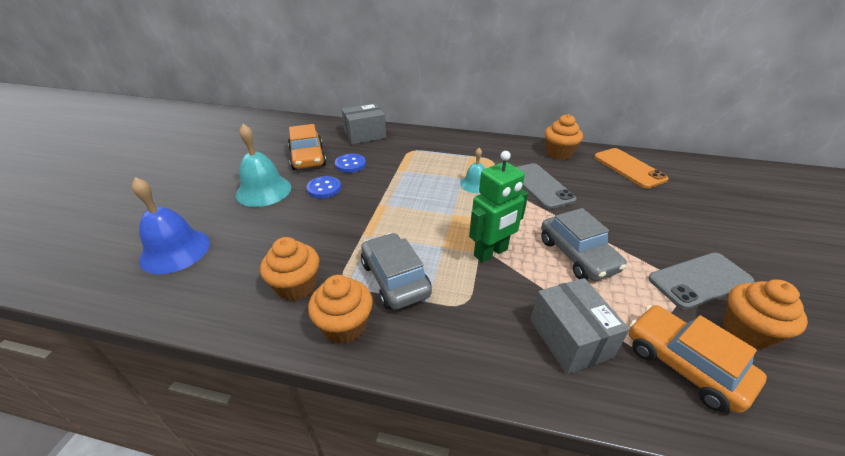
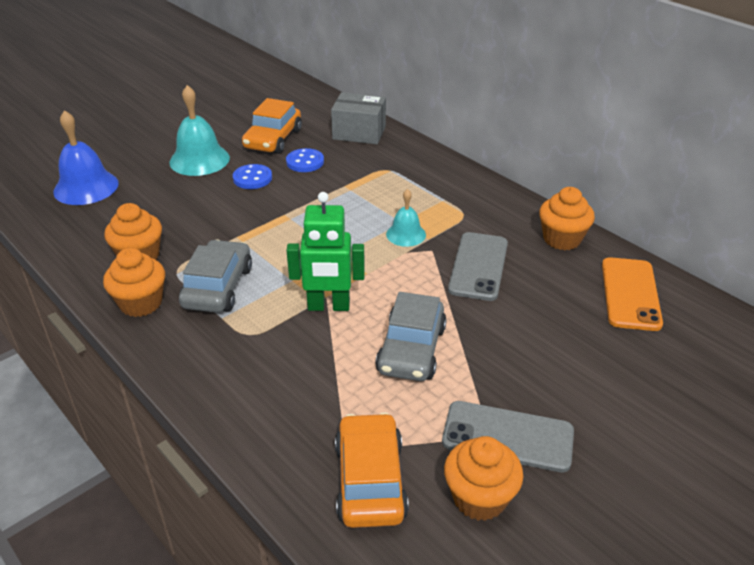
camera: 35 degrees right, 0 degrees up
grey box [530,278,630,374] -> none

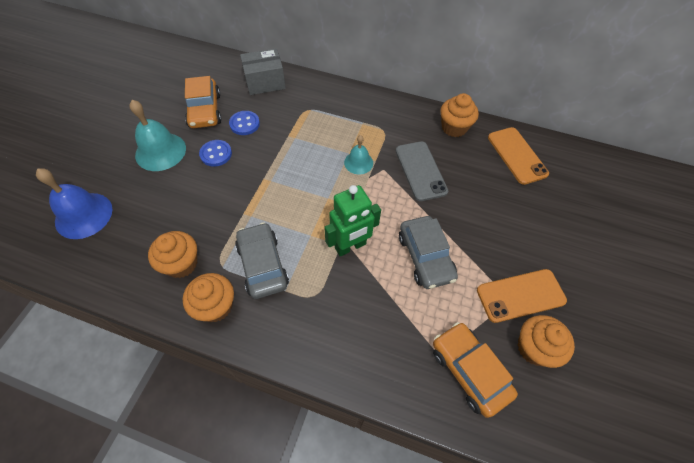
camera: 30 degrees left, 20 degrees up
grey phone [442,401,574,473] -> orange phone [477,269,567,323]

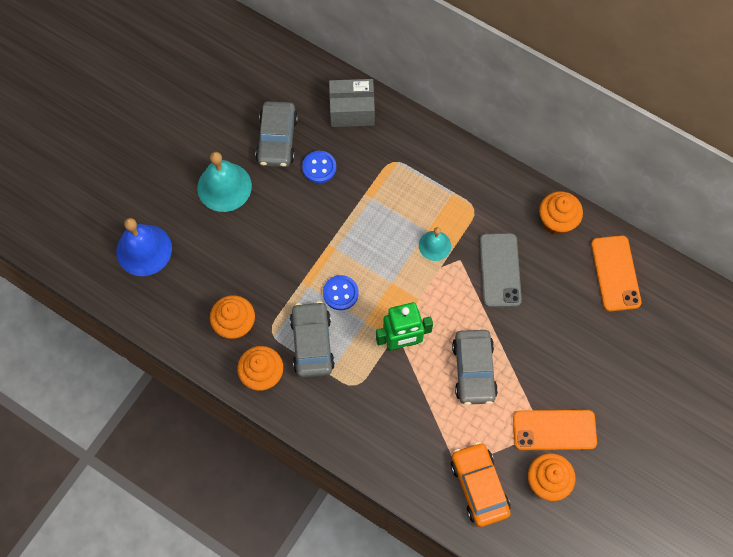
camera: 15 degrees right, 10 degrees up
orange car [185,76,221,128] -> grey car [256,101,298,167]
blue button [199,140,232,167] -> blue button moved to [323,275,359,310]

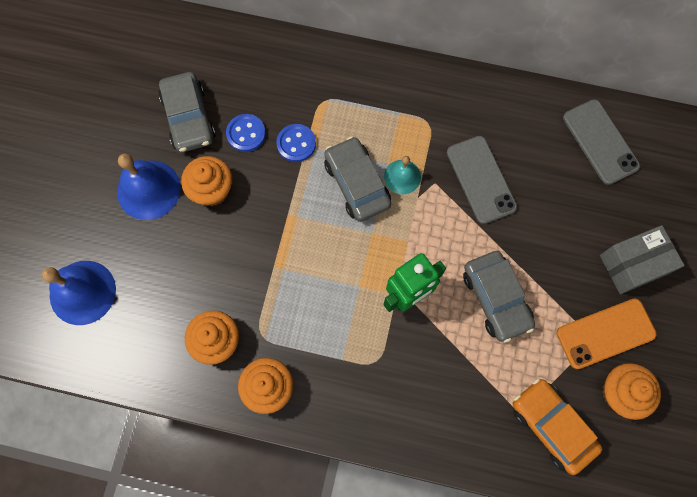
camera: 20 degrees left, 5 degrees up
turquoise bell [197,152,252,212] -> blue bell [117,154,181,220]
grey car [290,301,335,378] -> grey car moved to [324,136,391,222]
blue button [323,275,359,310] -> blue button moved to [276,124,316,162]
grey box [329,79,375,127] -> grey box moved to [600,225,685,294]
orange cupcake [539,191,583,235] -> orange cupcake moved to [181,156,232,206]
orange phone [591,235,642,311] -> grey phone [563,99,640,185]

